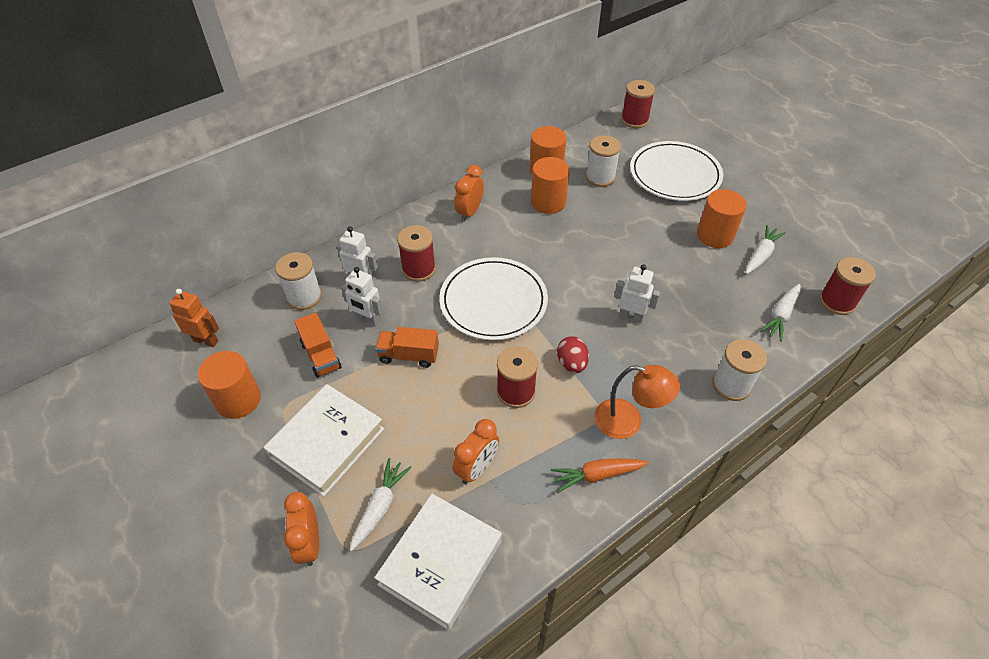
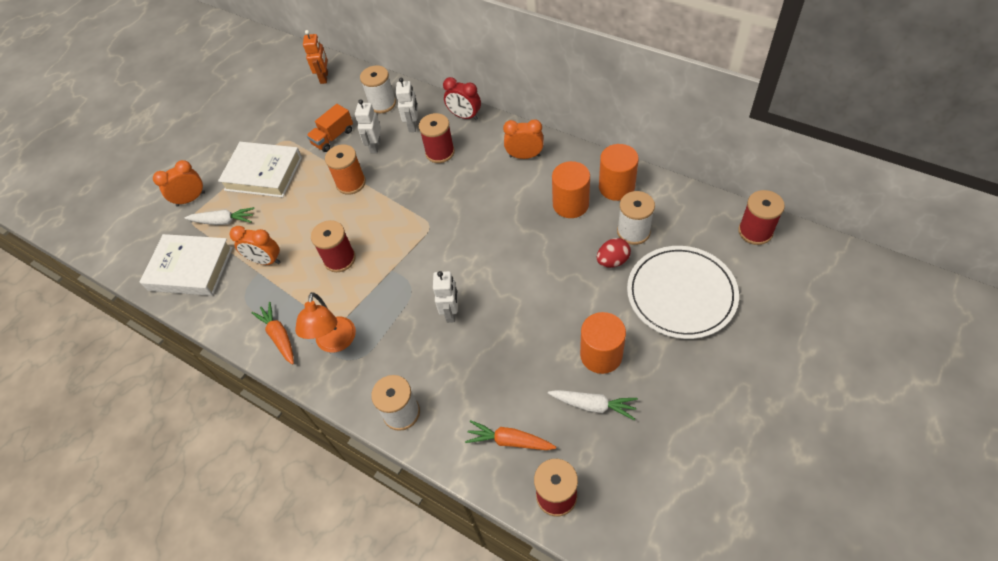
camera: 75 degrees right, 5 degrees up
orange cylinder [197,351,261,419] -> none
orange truck [375,327,439,368] -> orange spool [325,144,366,195]
white plate [440,257,548,340] -> none
red egg [557,336,589,373] -> red egg moved to [597,238,631,268]
white carrot [760,284,801,341] -> orange carrot [465,420,556,450]
none -> red clock [443,77,481,120]

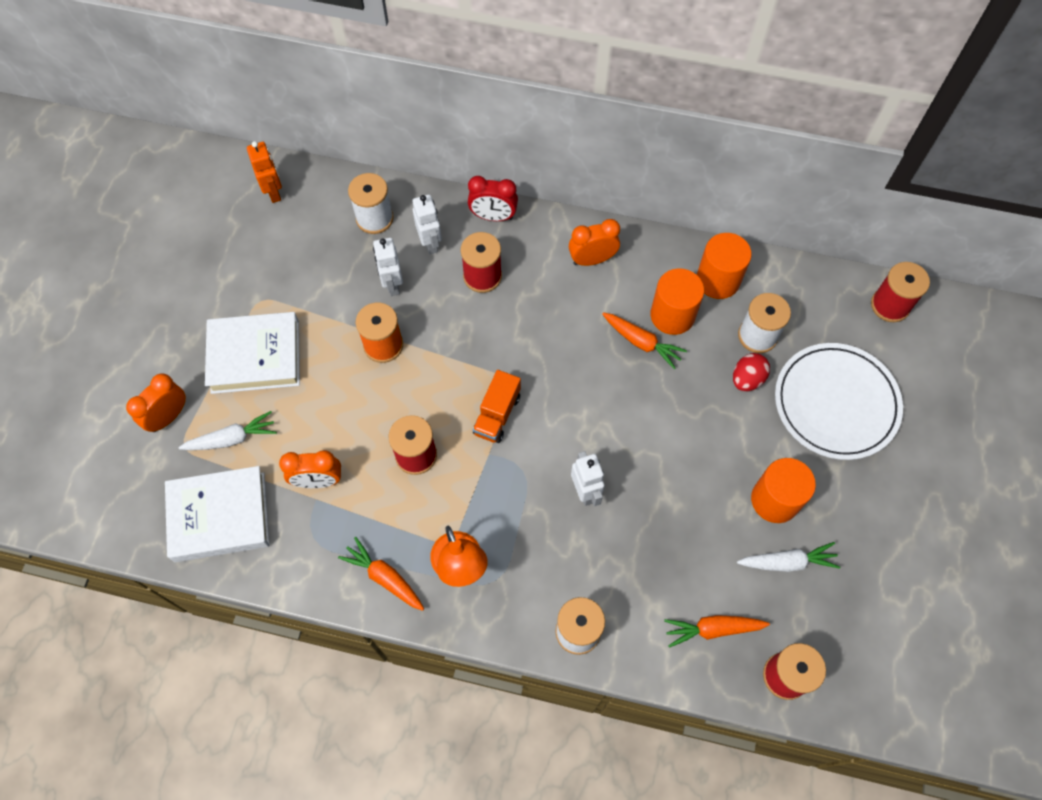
camera: 25 degrees left, 10 degrees up
orange truck [307,104,353,152] -> orange truck moved to [473,370,521,443]
none -> orange carrot [602,312,687,369]

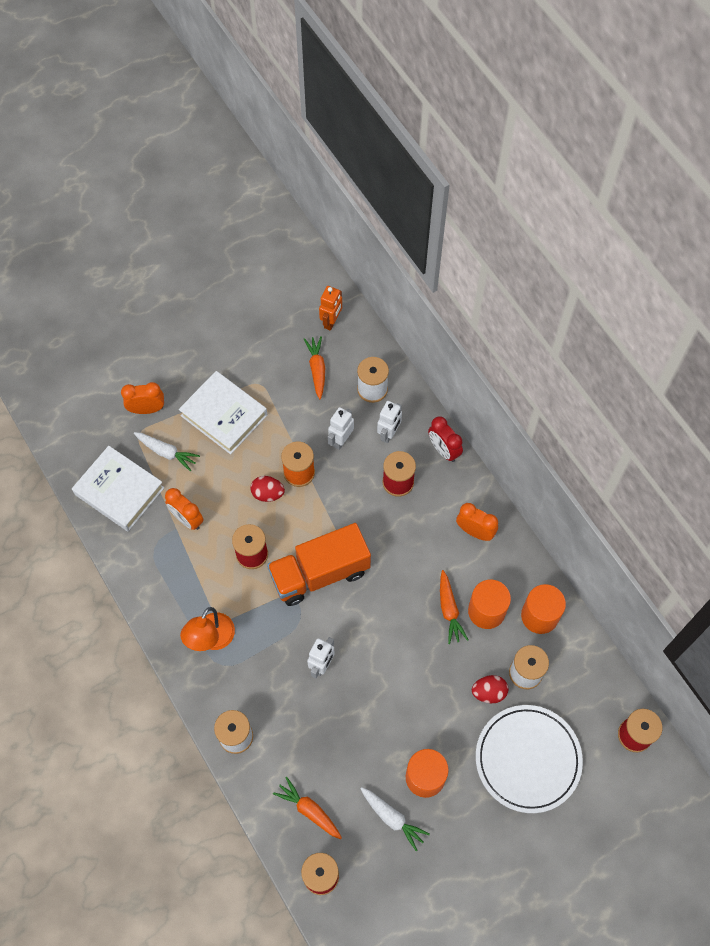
camera: 45 degrees right, 0 degrees up
orange carrot [338,537,424,611] -> orange carrot moved to [304,336,325,399]
orange truck [473,370,521,443] -> orange truck [267,523,371,606], size x1.87
none -> red egg [250,476,285,502]

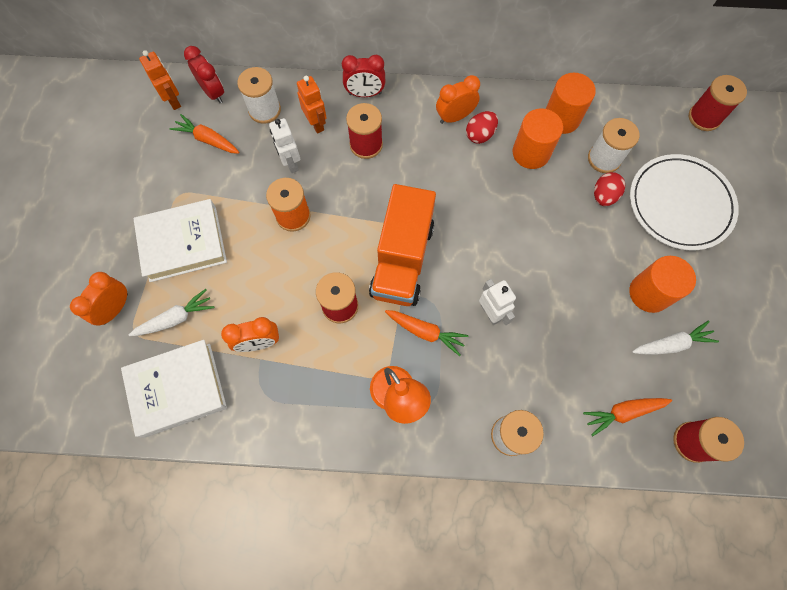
camera: 55 degrees left, 5 degrees up
red egg [250,476,285,502] -> red egg moved to [466,111,498,144]
white robot [377,401,402,444] -> orange robot [297,75,327,133]
orange carrot [440,570,468,644] -> orange carrot moved to [385,310,468,356]
none -> red clock [184,46,224,103]

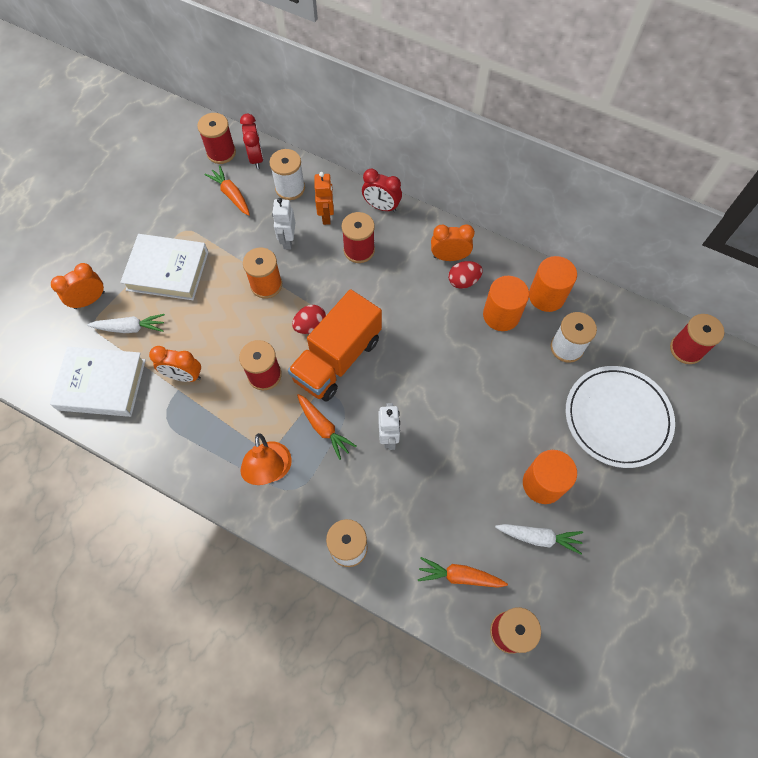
camera: 25 degrees right, 5 degrees down
orange robot [139,50,181,110] -> red spool [197,113,236,164]
red egg [594,172,625,206] -> red egg moved to [292,305,326,334]

